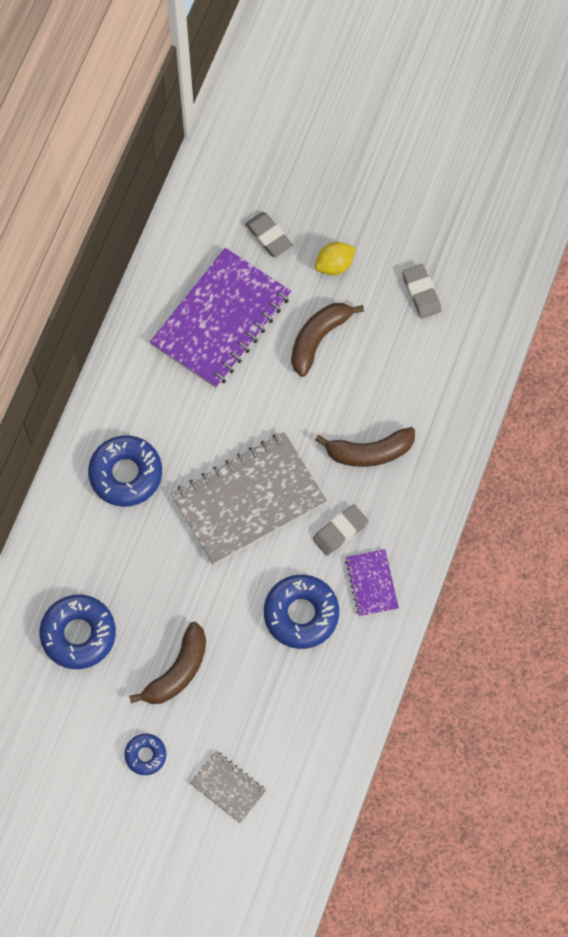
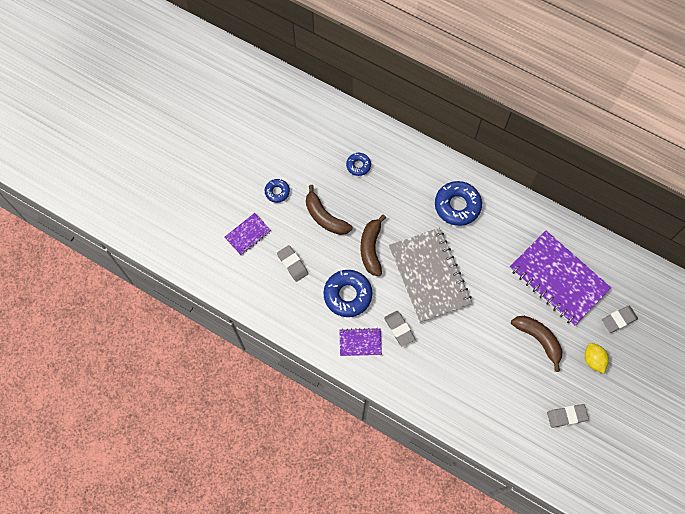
camera: 100 degrees right, 0 degrees up
blue donut [40,595,116,669] -> blue donut [346,153,371,176], size x0.54
grey notebook [190,751,266,823] -> purple notebook [225,213,271,255]
brown banana [315,427,415,467] -> brown banana moved to [360,214,386,276]
none -> grey eraser [277,245,308,282]

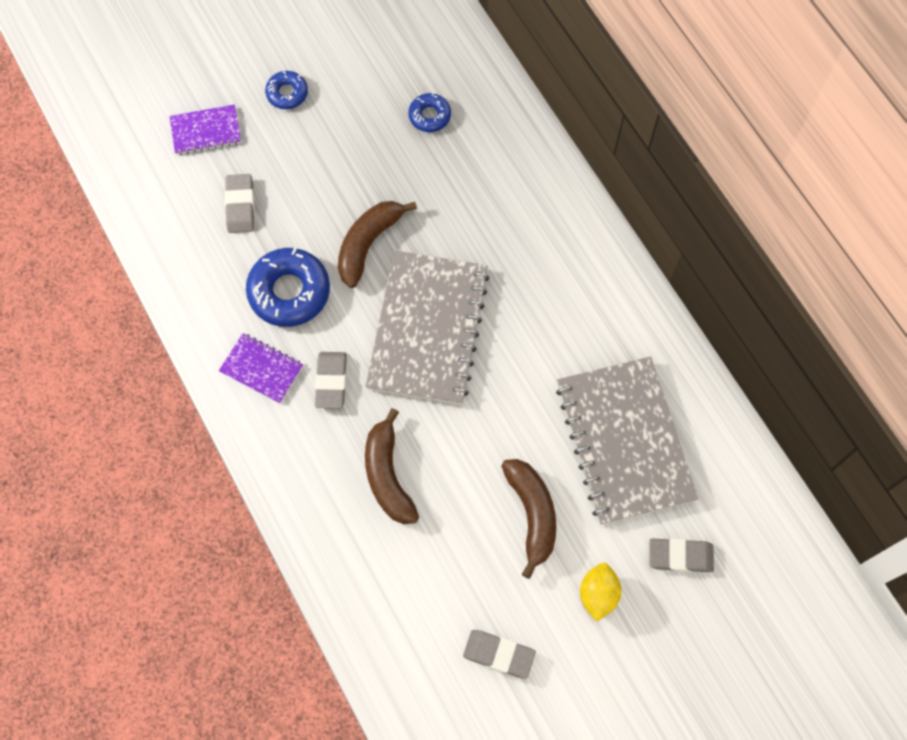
camera: 30 degrees right, 0 degrees up
brown banana [306,185,352,235] -> brown banana moved to [365,408,419,524]
blue donut [435,181,482,226] -> none
purple notebook [510,231,611,326] -> grey notebook [556,357,698,525]

